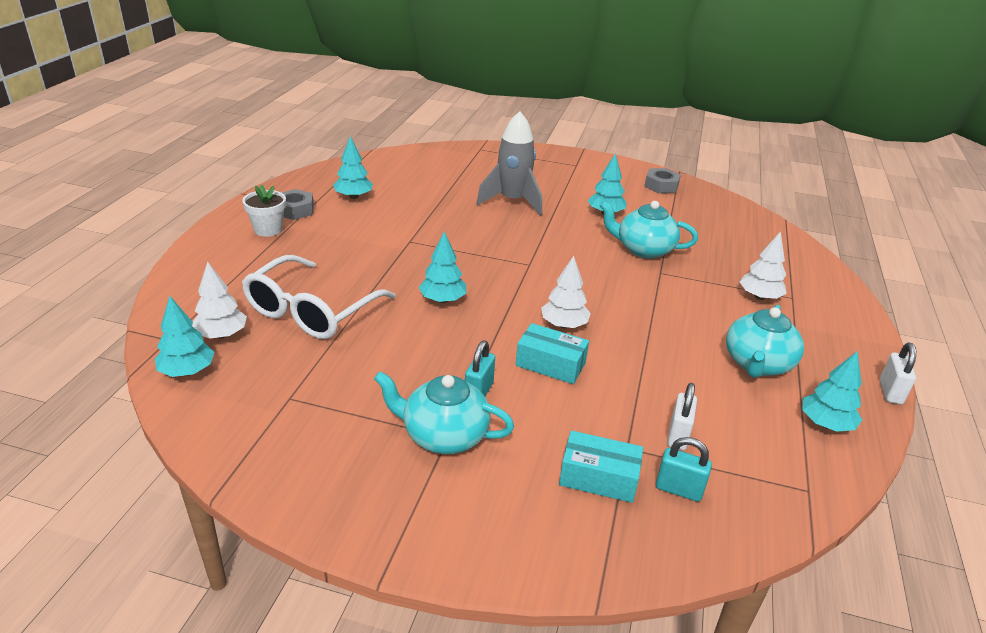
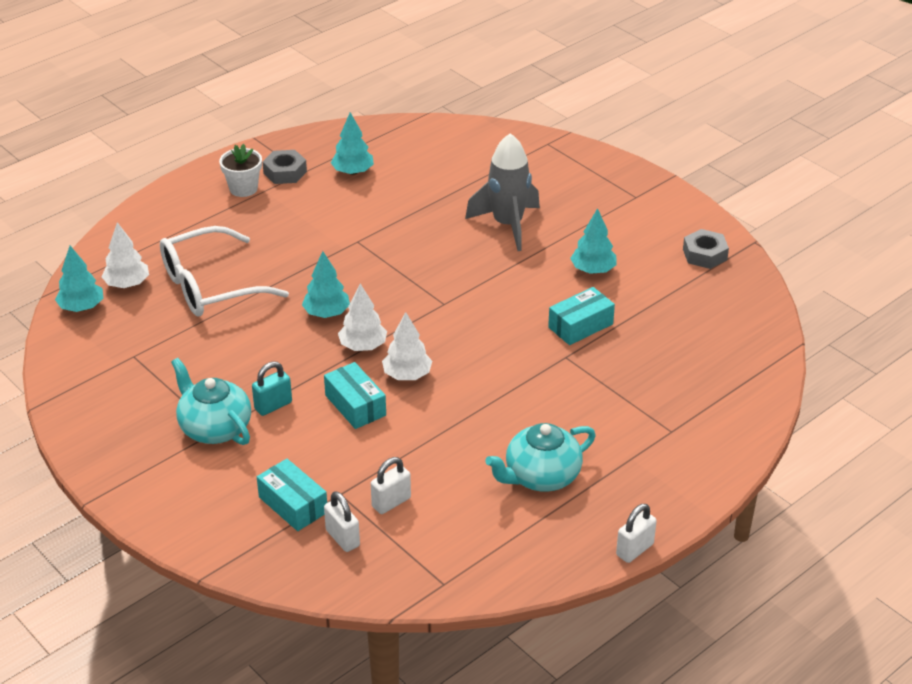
camera: 35 degrees right, 5 degrees up
turquoise teapot [600,201,698,259] -> turquoise box [548,287,615,345]
turquoise padlock [656,437,712,502] -> white padlock [324,491,360,552]
white tree [740,231,787,300] -> white tree moved to [338,284,387,351]
turquoise tree [802,351,862,432] -> none

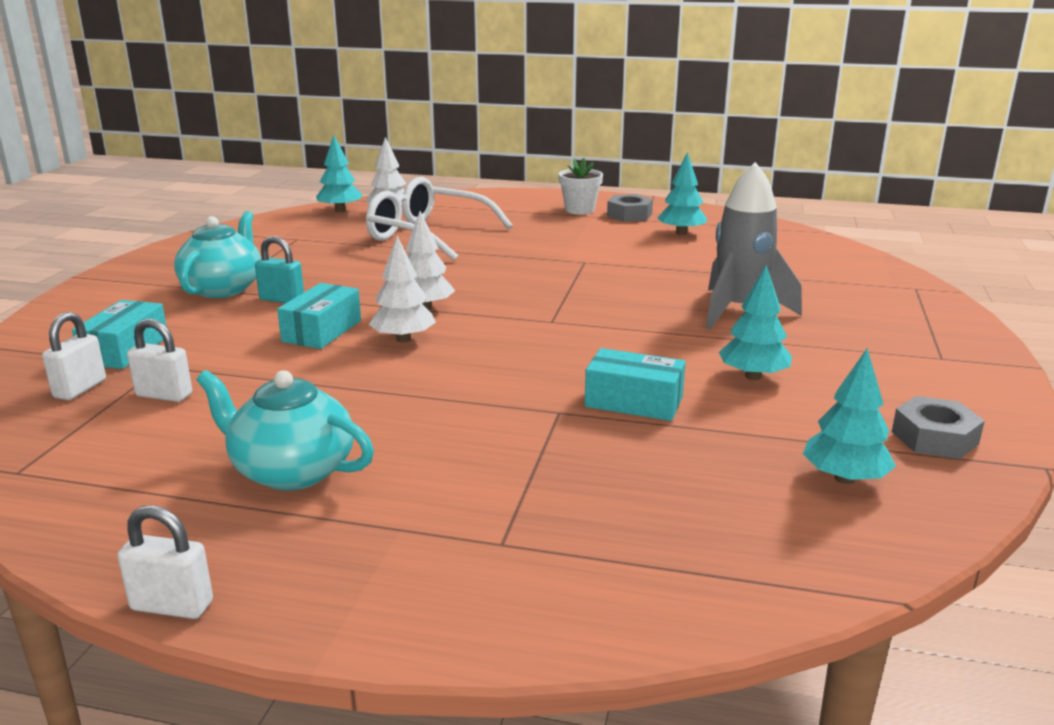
camera: 55 degrees right, 15 degrees down
turquoise tree [302,251,350,318] -> turquoise tree moved to [803,348,896,484]

